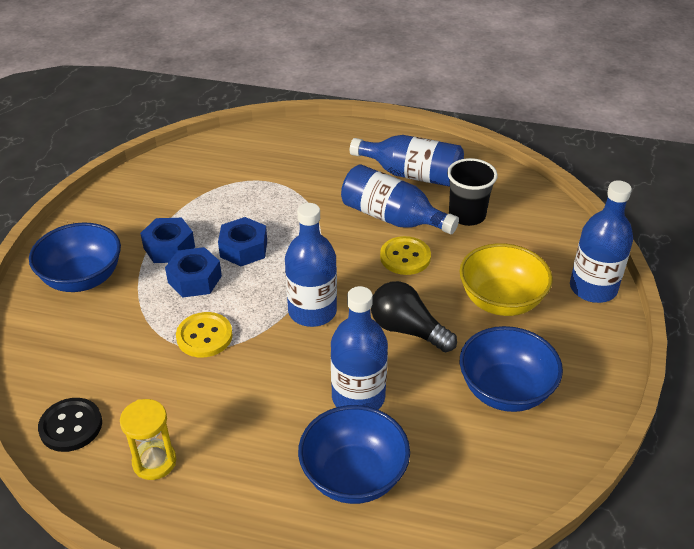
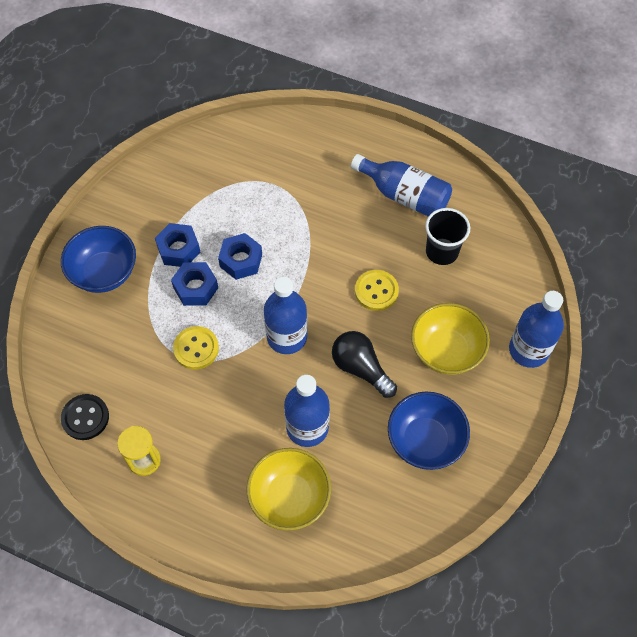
camera: 10 degrees right, 20 degrees up
blue bowl [298,405,410,504] -> yellow bowl [247,448,331,531]
blue bottle [341,164,459,234] -> none

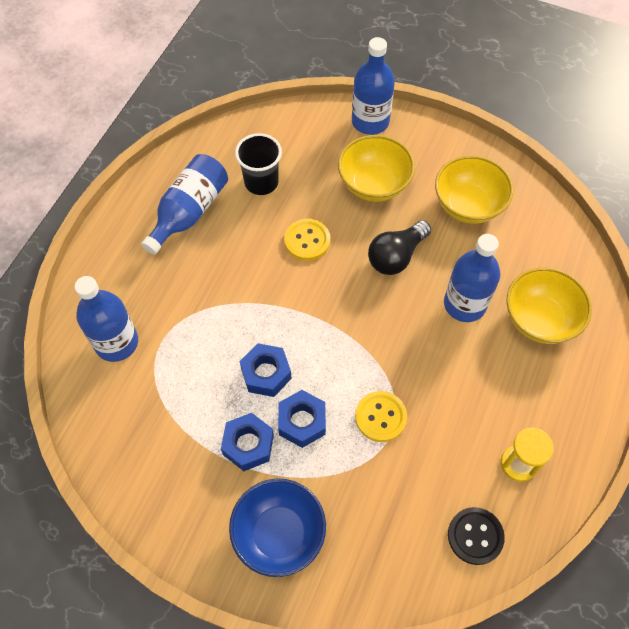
camera: 90 degrees left, 0 degrees up
blue bottle [264,277,307,354] -> blue bottle moved to [75,276,138,362]
blue bowl [388,391,470,470] -> yellow bowl [435,156,513,224]

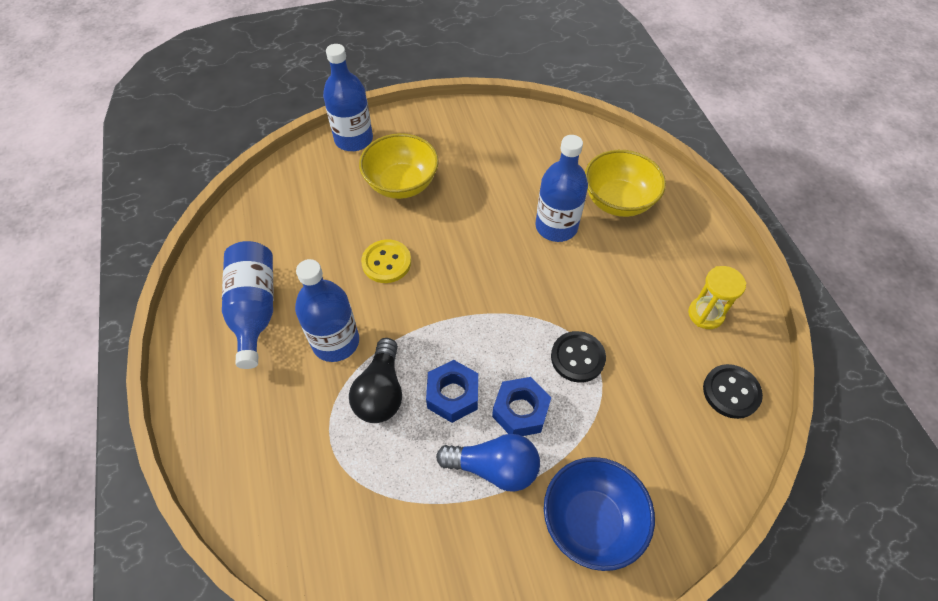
camera: 40 degrees left, 5 degrees down
blue bottle [75,276,138,362] -> blue bottle moved to [295,259,359,362]
blue nut [221,413,274,471] -> blue light bulb [436,434,540,492]
black cup [235,133,282,195] -> none
yellow button [355,391,407,442] -> black button [551,331,606,383]
black light bulb [368,220,431,275] -> black light bulb moved to [349,338,402,423]
yellow bowl [435,156,513,224] -> none

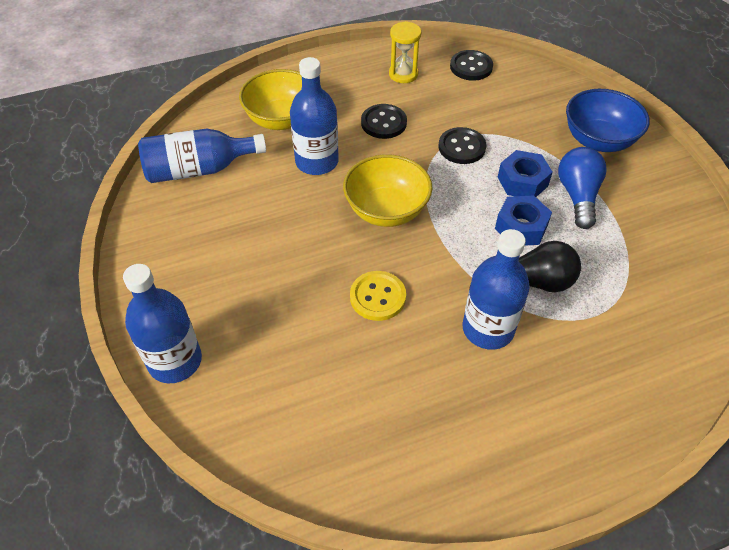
camera: 95 degrees left, 5 degrees down
blue bottle [222,241,273,369] -> blue bottle moved to [138,129,266,183]
yellow bowl [359,133,439,199] -> yellow bowl moved to [343,154,432,227]
none -> black button [361,104,407,139]

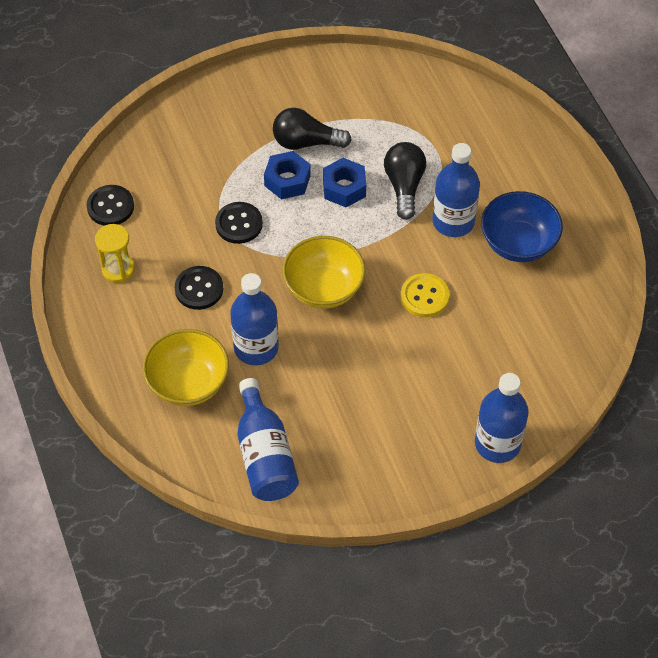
camera: 90 degrees left, 5 degrees up
blue light bulb [558,147,607,229] -> black light bulb [273,108,352,150]
blue bowl [566,89,650,152] -> blue bowl moved to [481,191,563,262]

